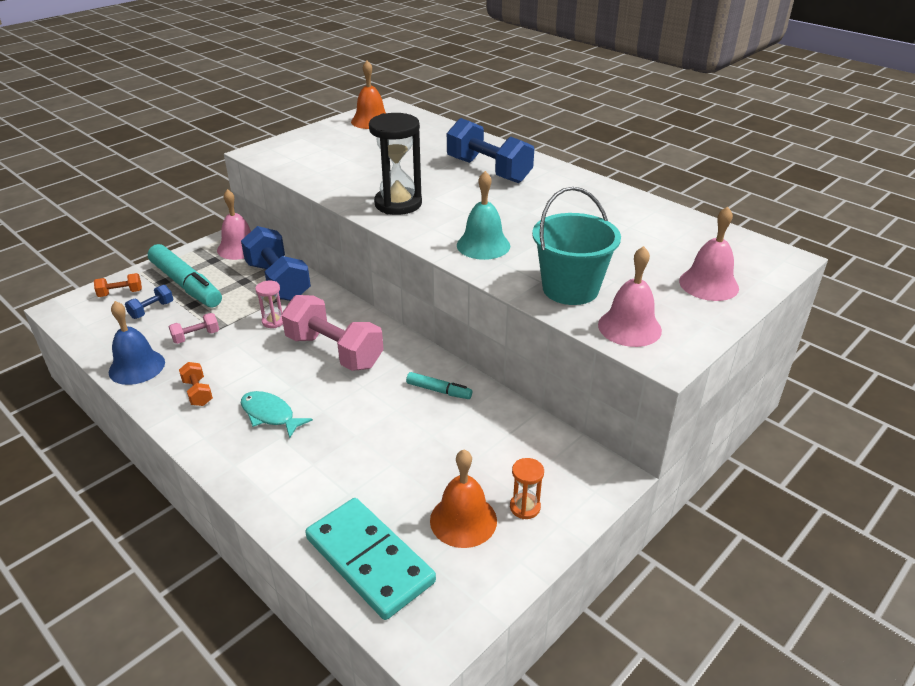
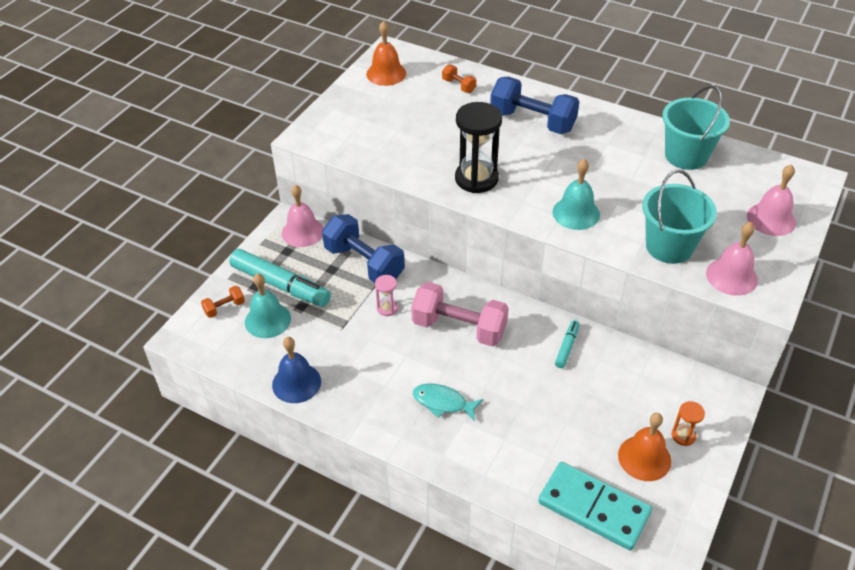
camera: 15 degrees left, 10 degrees up
blue dumbbell [125,285,173,319] -> turquoise bell [245,273,291,338]
pink dumbbell [169,313,219,344] -> none
orange dumbbell [179,362,213,406] -> orange dumbbell moved to [442,65,476,93]
turquoise marker [406,372,472,399] -> turquoise marker turned 75 degrees counterclockwise [555,320,579,368]
none -> turquoise bucket [662,86,730,170]

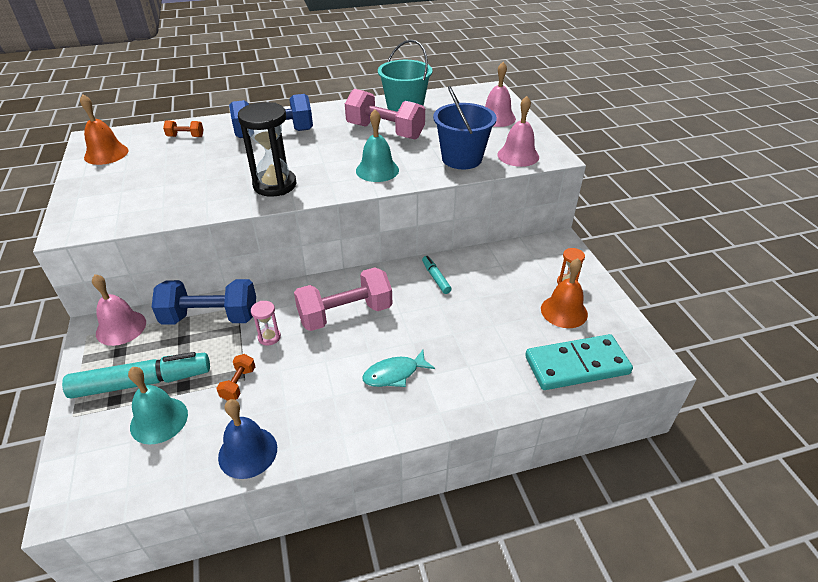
camera: 45 degrees left, 5 degrees down
orange dumbbell [201,286,245,318] -> orange dumbbell moved to [217,354,255,401]
turquoise bucket [642,169,717,264] -> blue bucket [433,86,497,169]
none -> pink dumbbell [345,89,425,140]

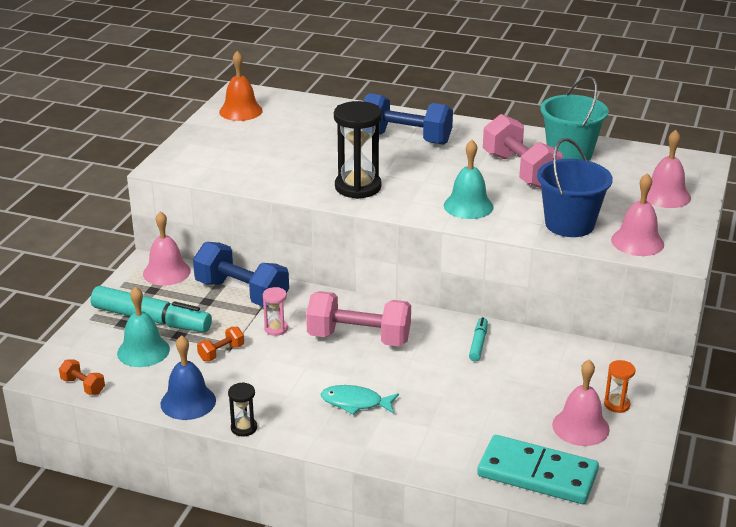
camera: 35 degrees right, 10 degrees down
orange dumbbell [163,121,204,137] -> orange dumbbell moved to [59,359,105,395]
orange bell [541,258,588,328] -> pink bell [552,360,610,446]
none -> black hourglass [228,382,257,436]

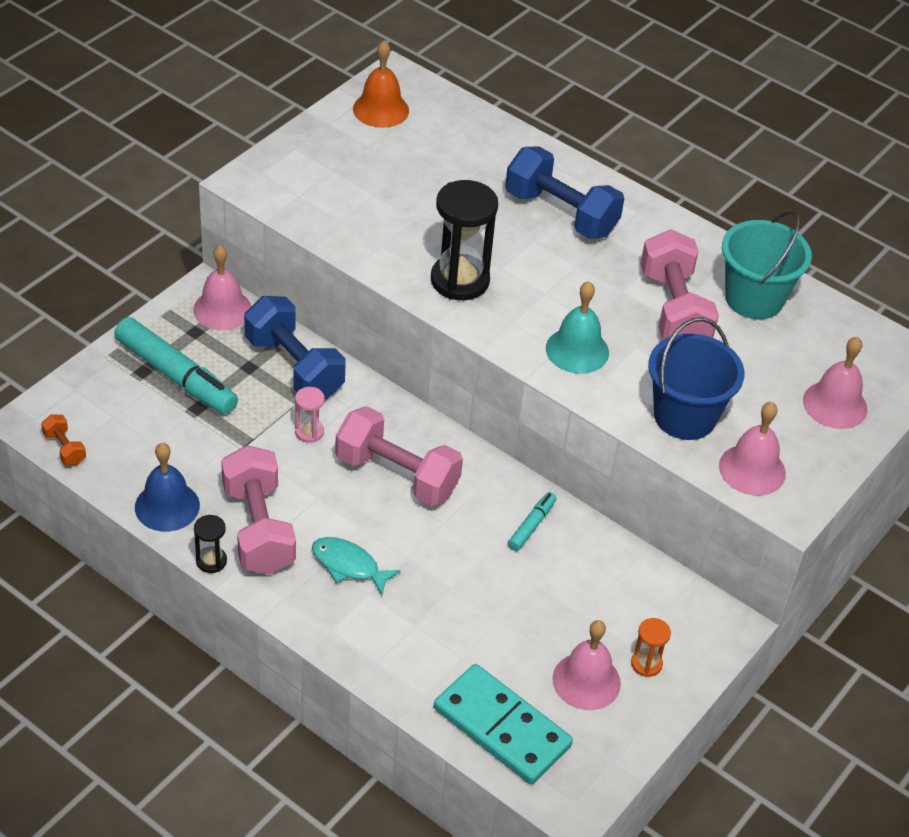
camera: 15 degrees right, 15 degrees up
turquoise bell [117,286,170,367] -> none
orange dumbbell [197,327,244,361] -> none
none -> pink dumbbell [221,445,296,574]

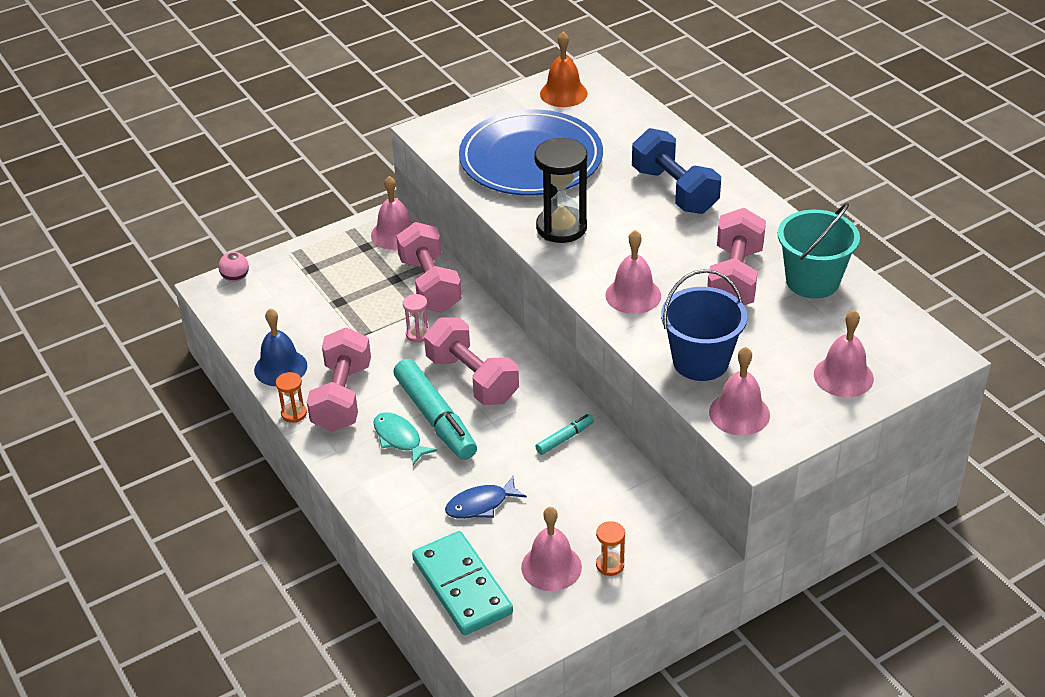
camera: 25 degrees right, 5 degrees down
orange dumbbell [41,415,86,465] -> none
turquoise marker [114,317,238,415] -> turquoise marker moved to [393,359,477,460]
black hourglass [194,515,227,573] -> orange hourglass [276,372,307,423]
blue dumbbell [244,296,346,399] -> pink dumbbell [396,222,462,312]
turquoise bell [546,281,609,374] -> pink bell [605,230,661,314]
none -> pink ball [218,252,249,282]
none -> blue fish [445,476,527,519]
none -> blue plate [459,109,603,195]

